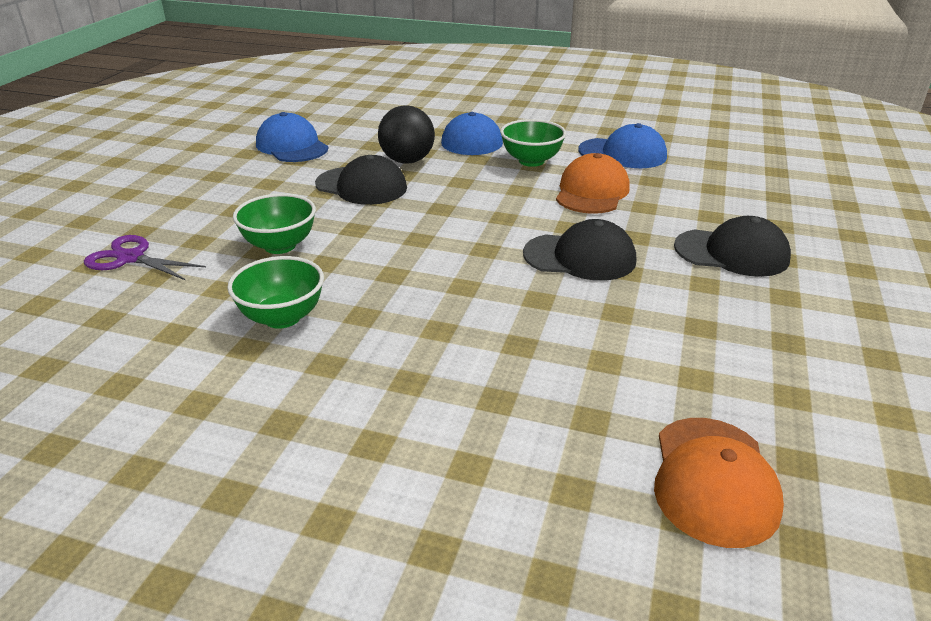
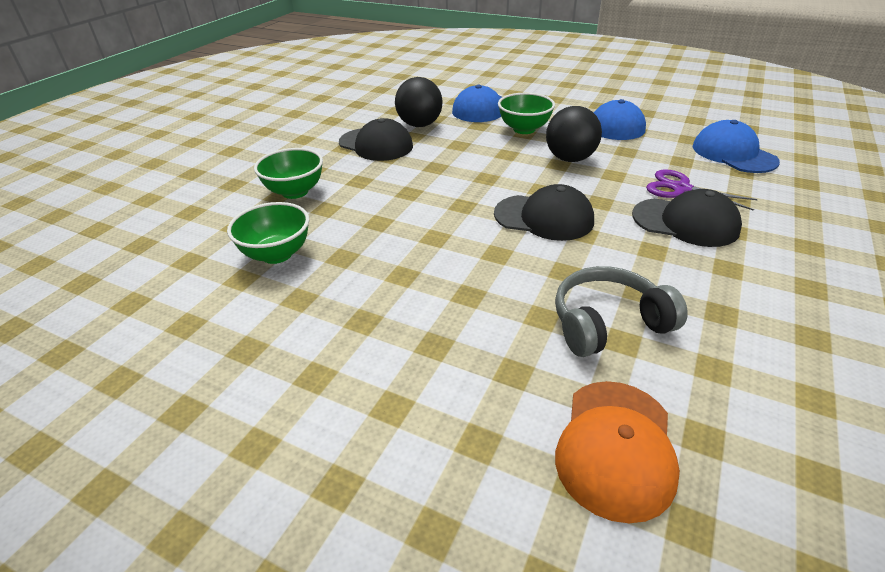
camera: 10 degrees right, 5 degrees up
purple scissors [84,235,206,280] -> purple scissors moved to [646,169,758,211]
blue cap [256,112,329,162] -> blue cap moved to [692,120,780,173]
orange cap [556,153,630,214] -> black ball [546,106,602,162]
none -> grey headphones [555,266,688,357]

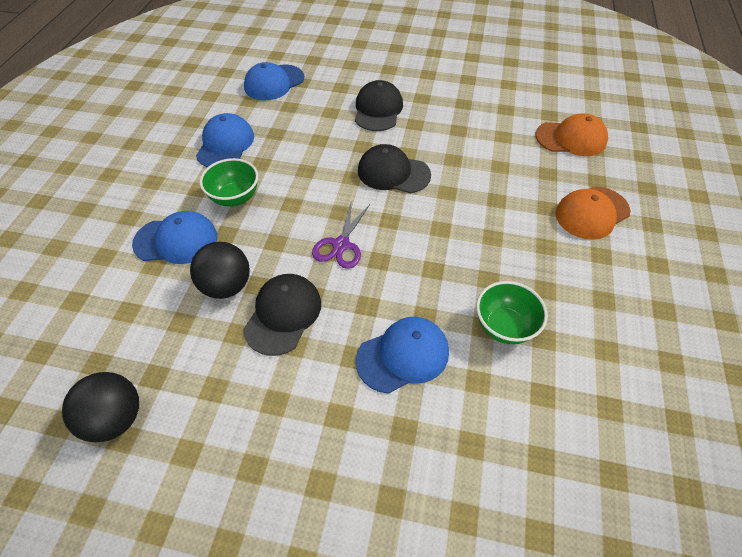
camera: 105 degrees left, 15 degrees up
green bowl [254,148,323,199] -> blue cap [356,317,449,394]
black cap [494,184,594,241] -> black cap turned 75 degrees counterclockwise [358,144,431,193]
black ball [546,106,602,162] -> black ball moved to [62,372,139,442]
grey headphones [555,266,688,357] -> none
purple scissors [646,169,758,211] -> purple scissors moved to [312,200,370,269]
none -> orange cap [555,186,630,240]

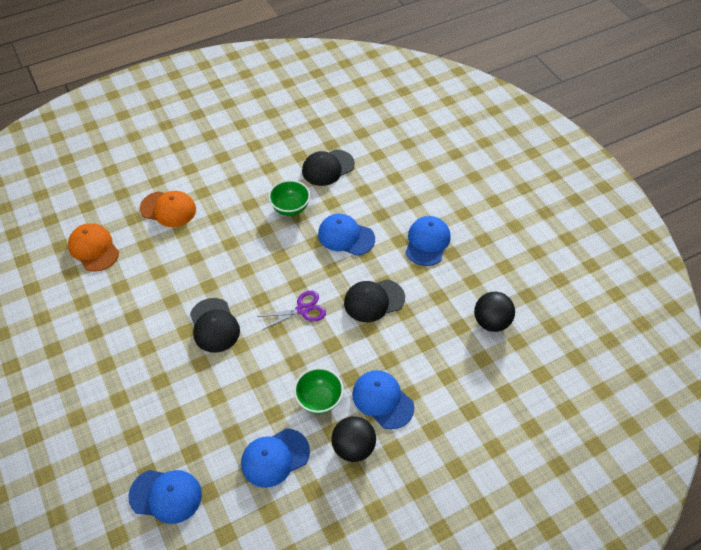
camera: 130 degrees left, 0 degrees up
black ball [190,241,250,299] -> black ball moved to [331,416,376,462]
black cap [355,80,403,131] -> black cap moved to [302,150,355,186]
none -> blue cap [406,216,451,266]

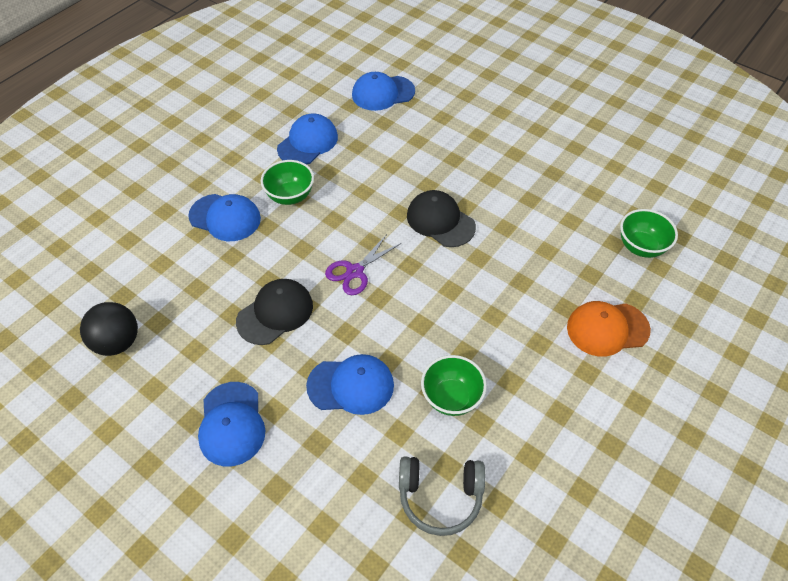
camera: 155 degrees right, 0 degrees up
orange cap [68,223,119,272] -> green bowl [620,209,678,258]
black cap [302,150,355,186] -> grey headphones [399,456,485,536]
black ball [331,416,376,462] -> none

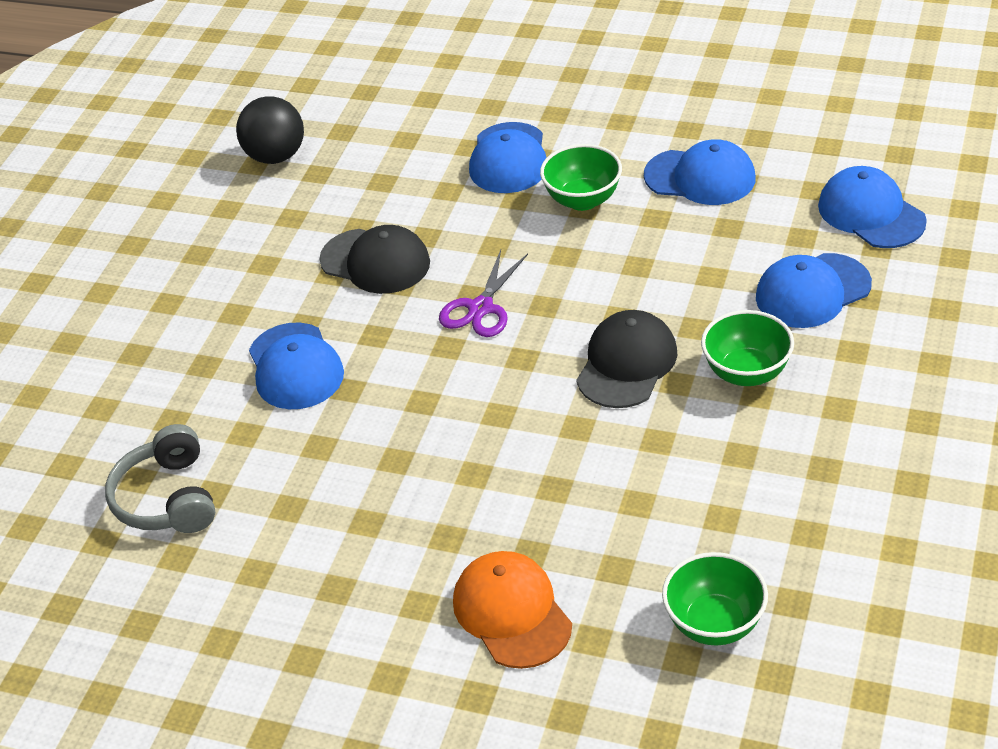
camera: 75 degrees right, 10 degrees down
blue cap [198,382,265,467] -> blue cap moved to [756,253,872,328]
purple scissors [325,234,401,295] -> purple scissors turned 90 degrees counterclockwise [439,250,528,337]
green bowl [421,355,487,416] -> green bowl moved to [701,310,794,386]

